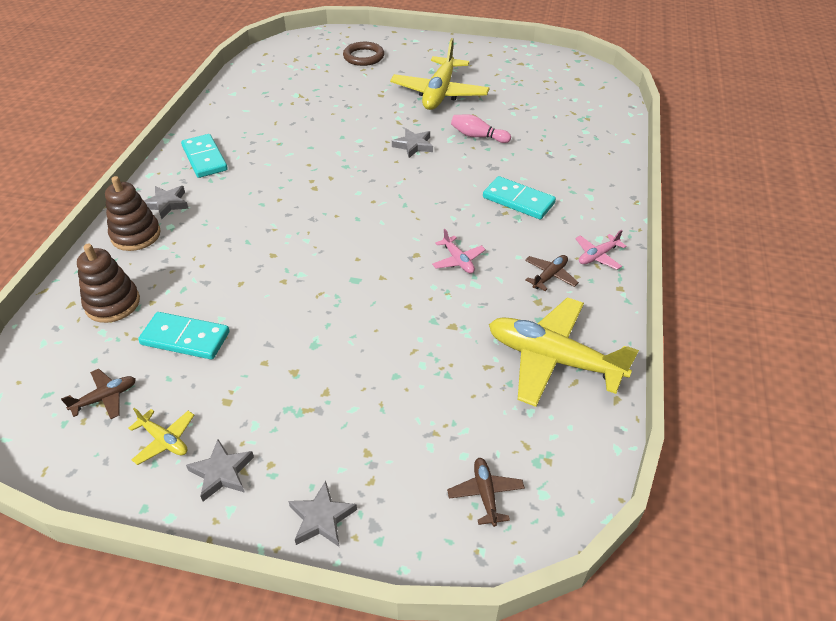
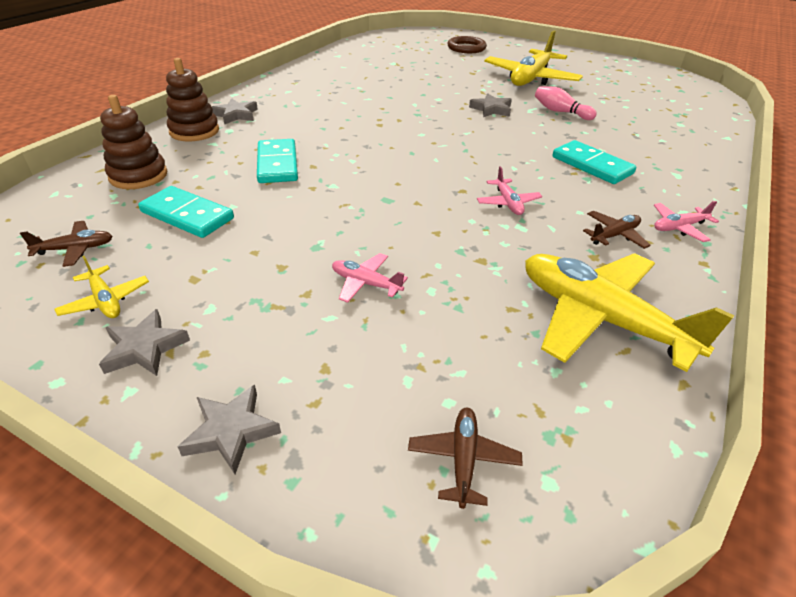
camera: 15 degrees right, 5 degrees down
turquoise domino [181,134,228,178] -> turquoise domino moved to [257,139,298,183]
none -> pink plane [332,253,408,303]

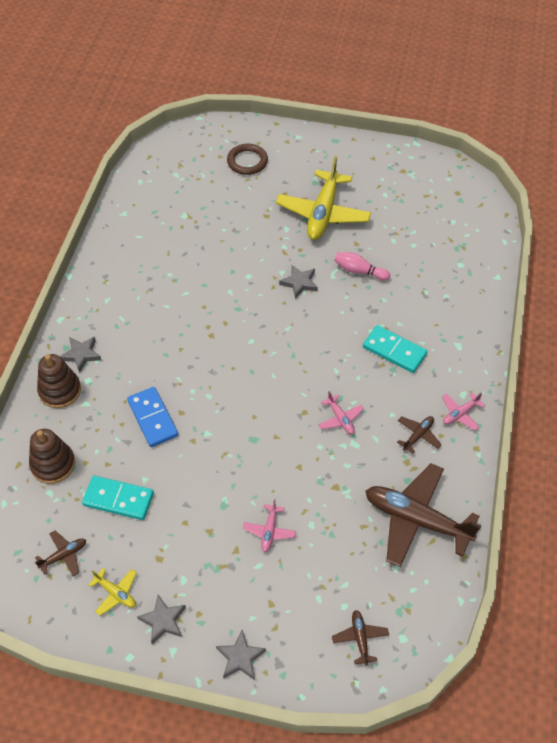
camera: 15 degrees left, 15 degrees up
turquoise domino [257,139,298,183] -> blue domino [127,387,178,447]
pink plane [332,253,408,303] -> pink plane turned 90 degrees counterclockwise [243,499,296,552]
yellow plane [525,253,734,372] -> brown plane [366,463,481,567]

